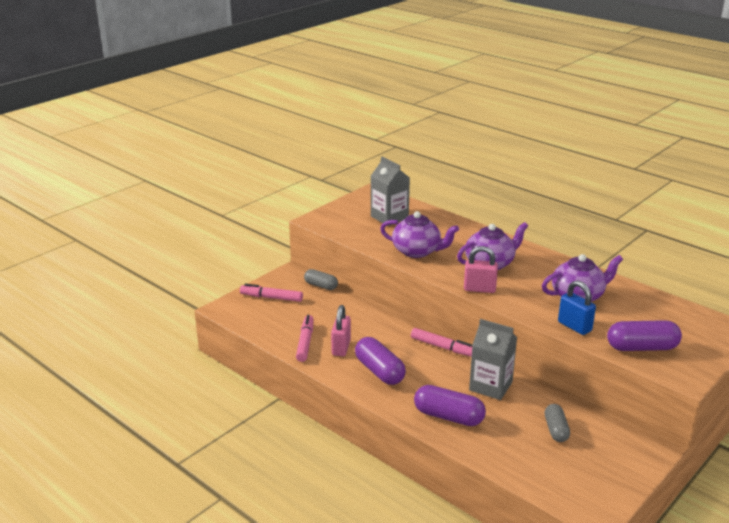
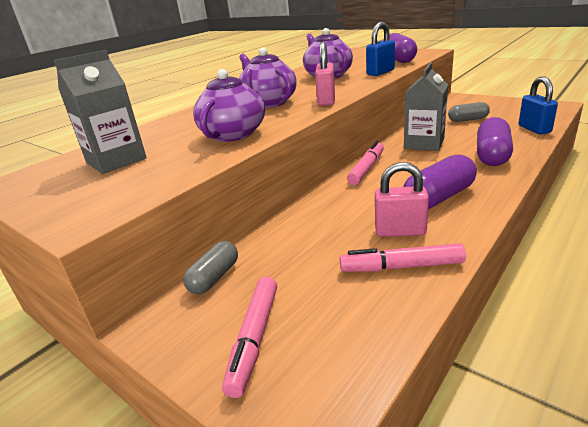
camera: 90 degrees left, 0 degrees up
none -> blue padlock [519,76,558,134]

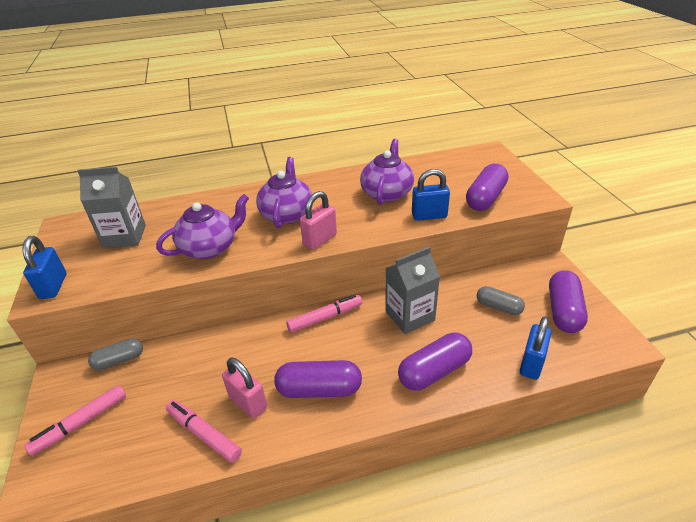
camera: 35 degrees right, 10 degrees up
none -> blue padlock [22,236,66,299]
none -> purple capsule [549,270,588,333]

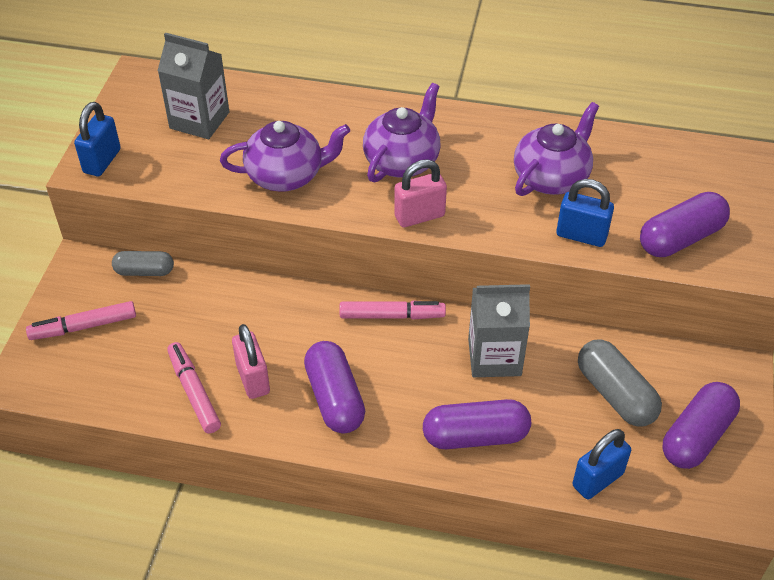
camera: 25 degrees right, 10 degrees up
purple capsule [274,360,362,398] -> purple capsule turned 45 degrees clockwise [304,341,365,433]
grey capsule [477,286,525,315] -> grey capsule [578,339,662,426], size x1.57

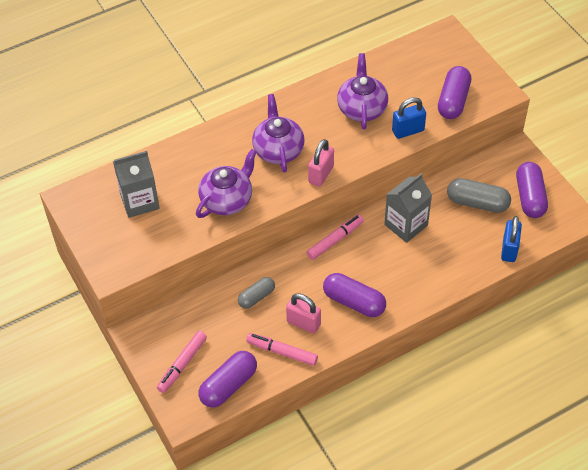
camera: 40 degrees left, 5 degrees up
blue padlock [74,102,121,176] -> none
grey capsule [112,251,174,276] -> grey capsule moved to [238,277,275,309]
purple capsule [423,399,531,449] -> purple capsule moved to [199,351,257,408]

